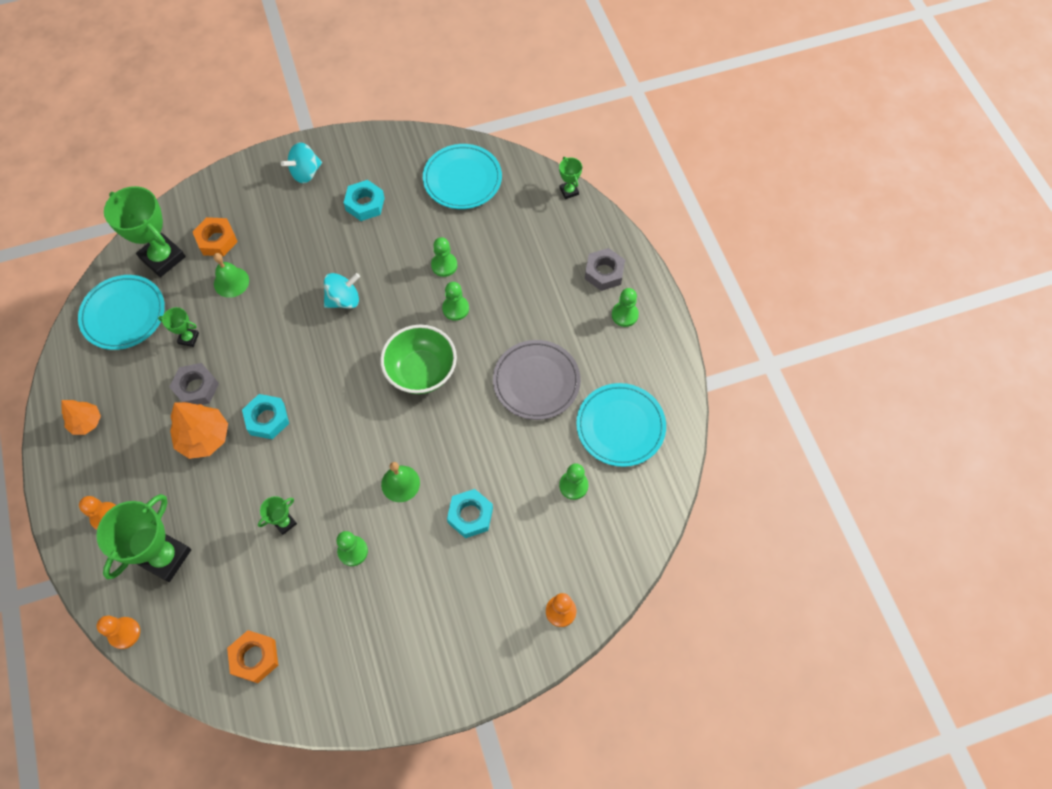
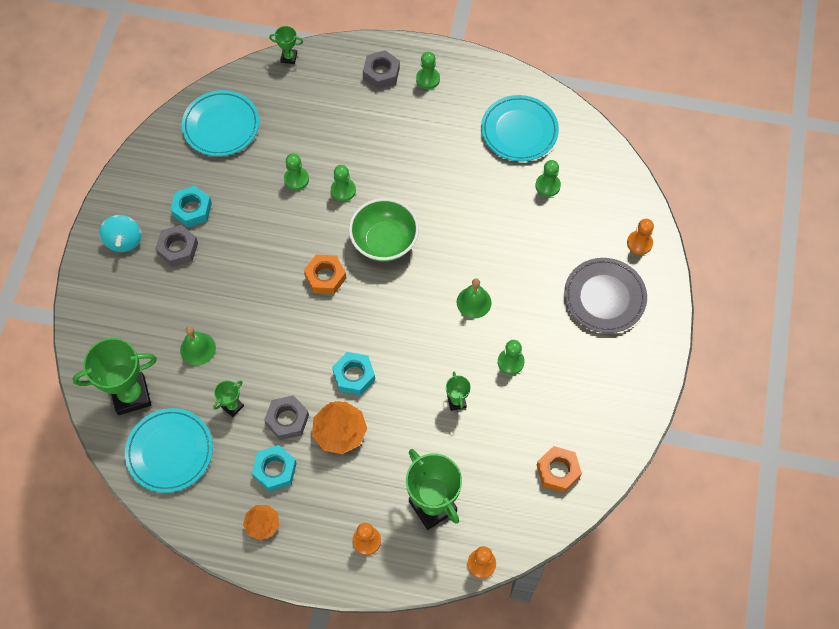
camera: 60 degrees left, 0 degrees up
orange nut [193,217,238,256] -> orange nut moved to [304,255,346,294]
turquoise spinning top [324,273,360,309] -> none
turquoise nut [447,489,493,538] -> turquoise nut moved to [252,445,297,492]
grey plate [493,340,581,420] -> grey plate moved to [564,258,647,333]
none -> grey nut [155,225,198,267]

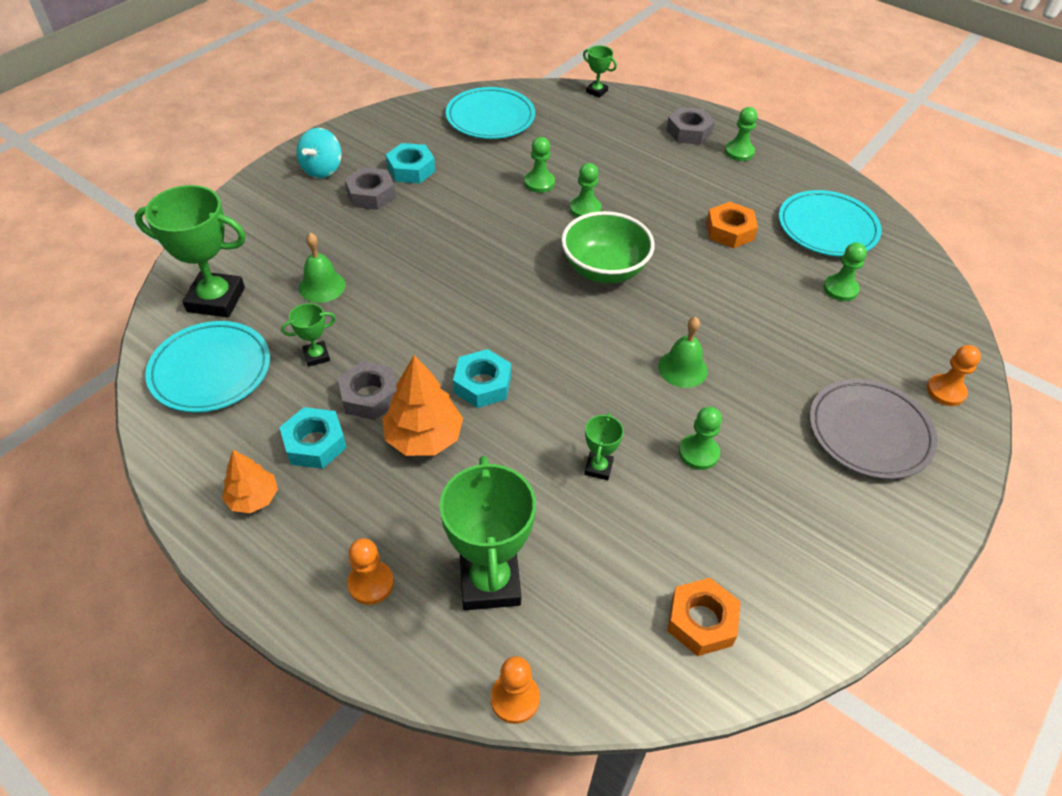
camera: 25 degrees right, 15 degrees down
orange nut [304,255,346,294] -> orange nut moved to [706,202,758,248]

